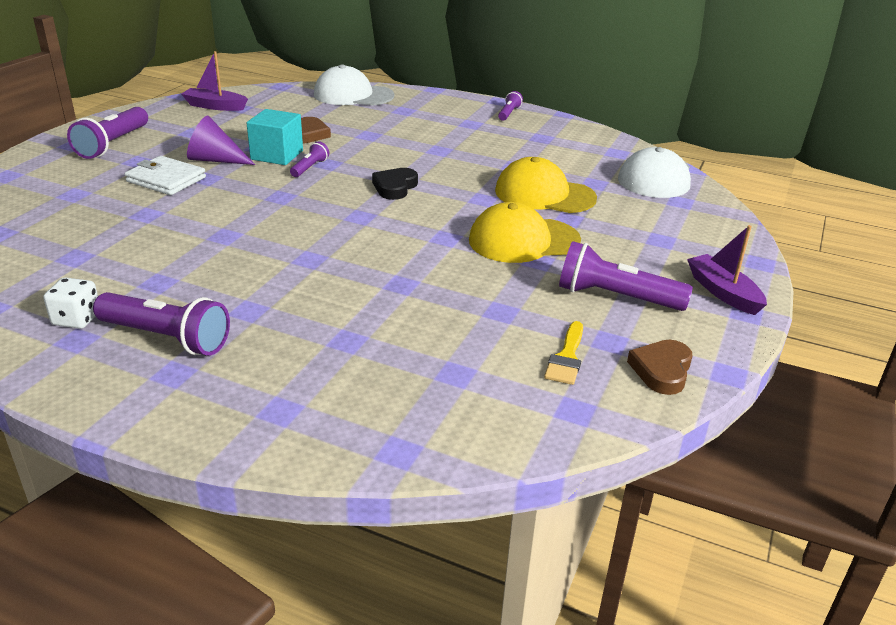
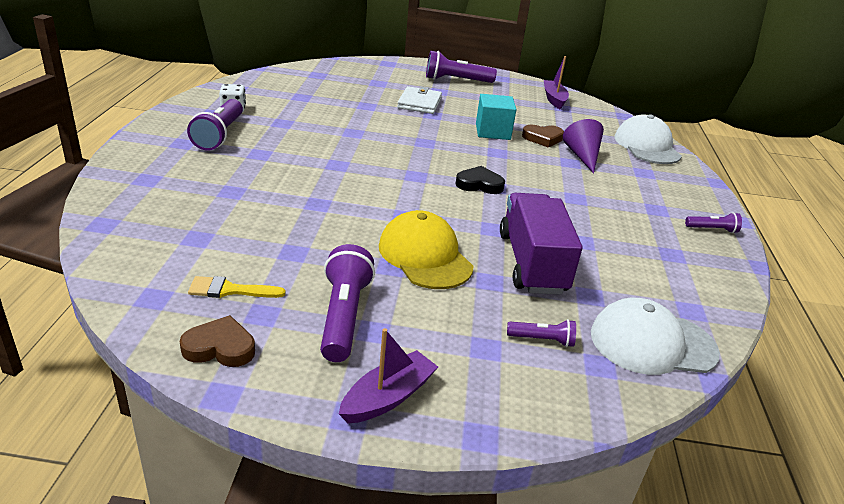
camera: 70 degrees right, 0 degrees up
purple cone [187,116,255,165] -> purple cone moved to [563,119,604,174]
purple flashlight [290,141,329,177] -> purple flashlight moved to [507,319,576,347]
yellow cap [495,157,597,213] -> purple truck [500,193,583,295]

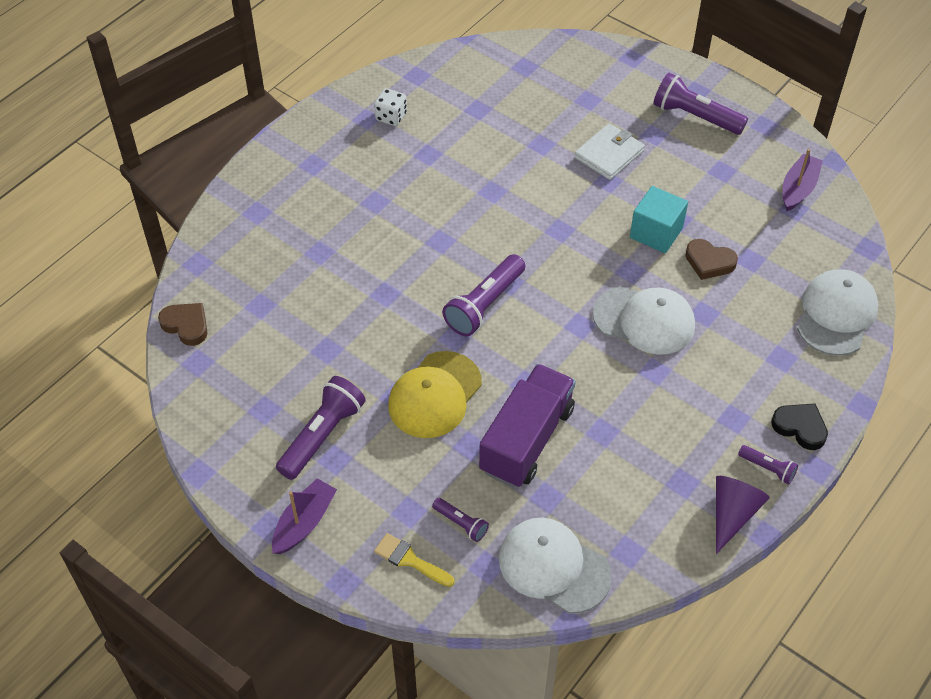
camera: 35 degrees right, 20 degrees up
brown heart [180,315,255,367] -> brown heart moved to [158,303,208,346]
purple flashlight [187,99,243,150] -> purple flashlight moved to [442,254,525,336]
yellow brush [188,276,286,298] -> yellow brush moved to [374,533,455,587]
purple boat [339,328,438,423] -> purple boat turned 45 degrees counterclockwise [272,478,337,554]
yellow cap [379,210,473,289] -> yellow cap turned 150 degrees counterclockwise [388,351,482,438]
black heart [455,166,505,194] -> black heart moved to [771,404,828,450]
purple cone [563,119,604,174] -> purple cone moved to [716,476,770,554]
none -> white cap [593,286,695,355]

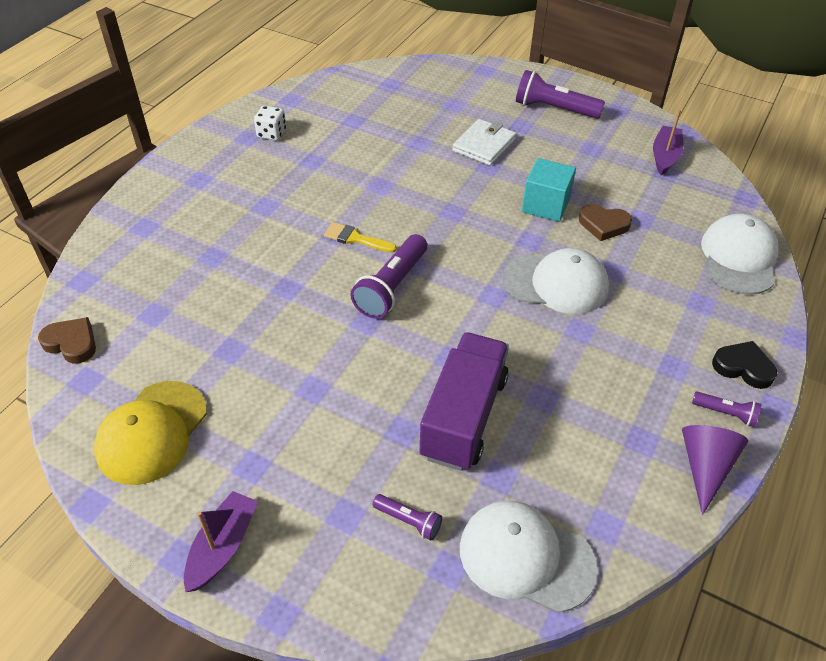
camera: 10 degrees left, 5 degrees down
purple flashlight [276,376,366,480] -> none
yellow brush [374,533,455,587] -> yellow brush moved to [324,222,397,253]
yellow cap [388,351,482,438] -> yellow cap moved to [94,381,207,485]

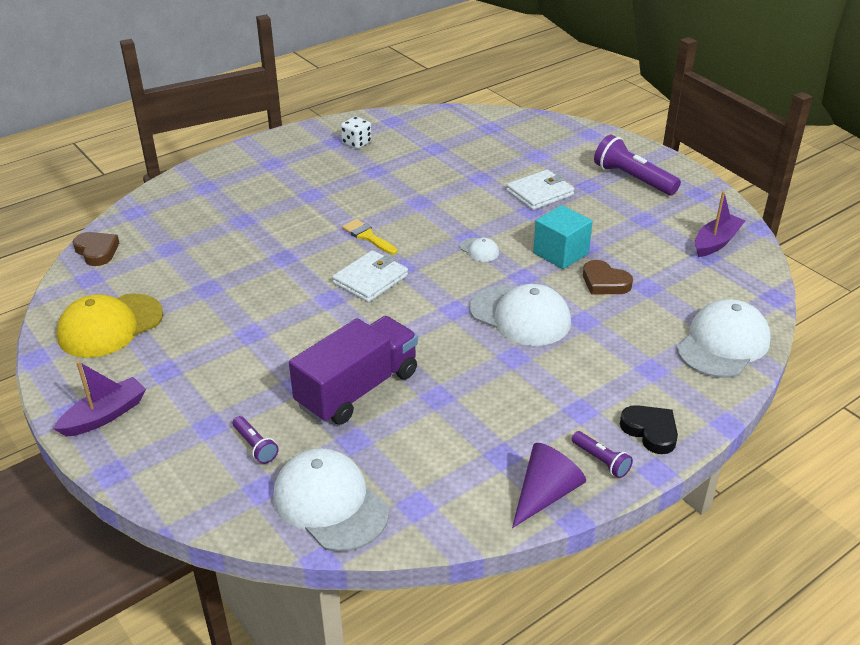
camera: 25 degrees right, 10 degrees down
purple flashlight [350,234,427,319] -> white wallet [332,250,408,302]
none -> white cap [460,238,499,262]

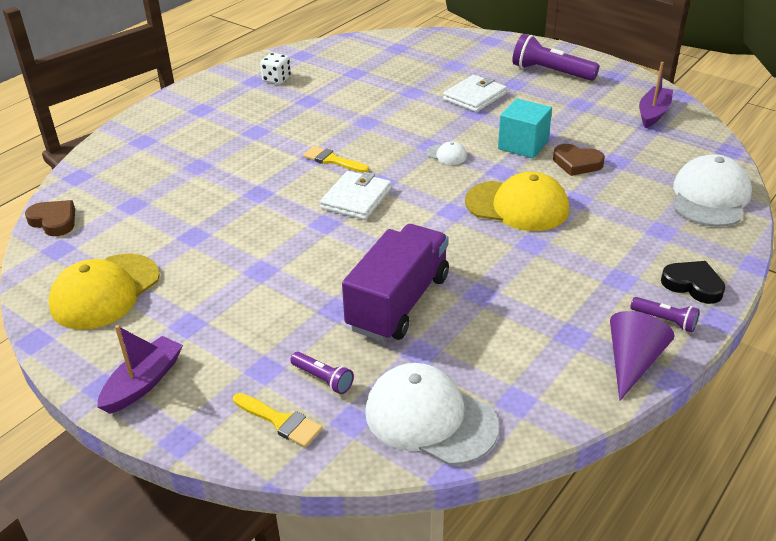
camera: 15 degrees left, 0 degrees up
white cap [470,284,571,346] -> yellow cap [465,172,569,231]
none -> yellow brush [233,393,323,447]

